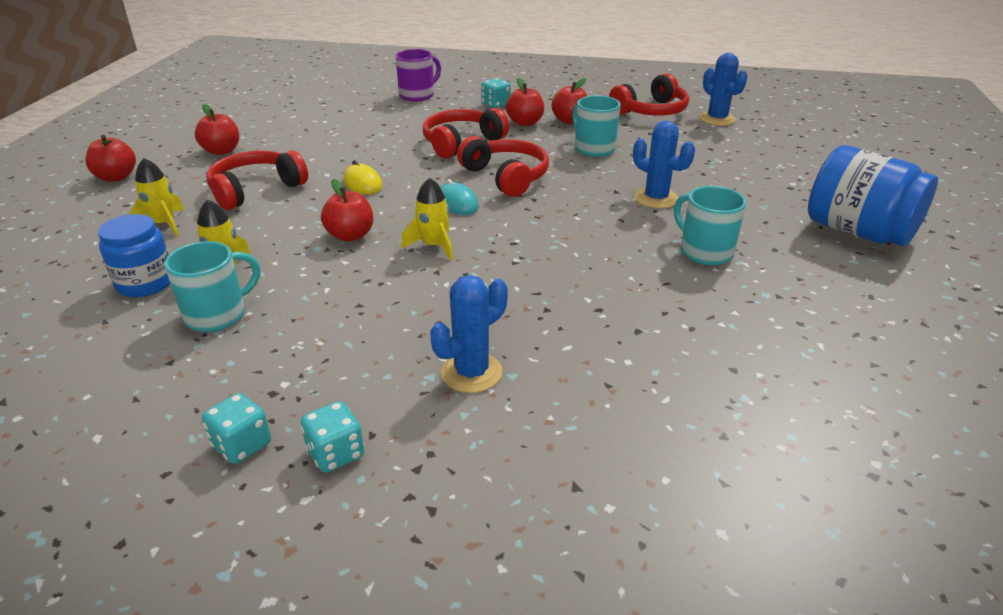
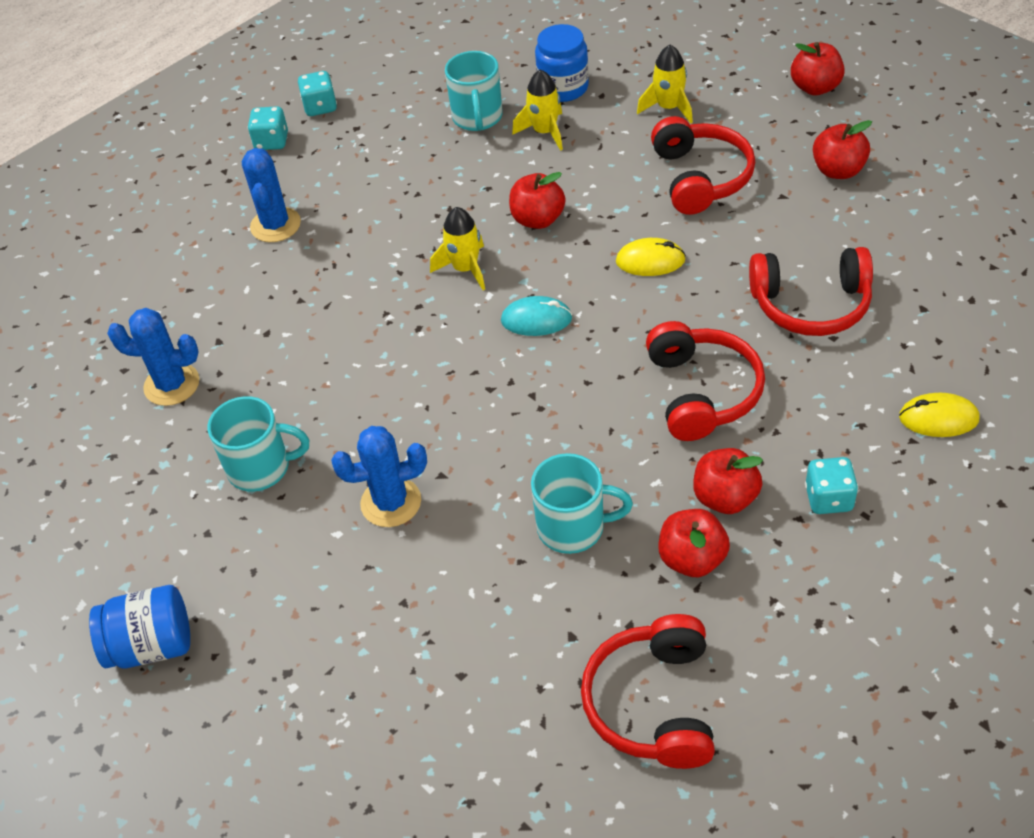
camera: 130 degrees right, 15 degrees up
purple mug [395,49,441,101] -> yellow mouse [899,393,979,437]
red headphones [457,136,549,197] -> red headphones moved to [749,247,873,336]
blue cactus [699,53,748,126] -> blue cactus moved to [107,308,199,406]
blue jar [808,145,938,246] -> blue jar [89,585,190,668], size x0.64

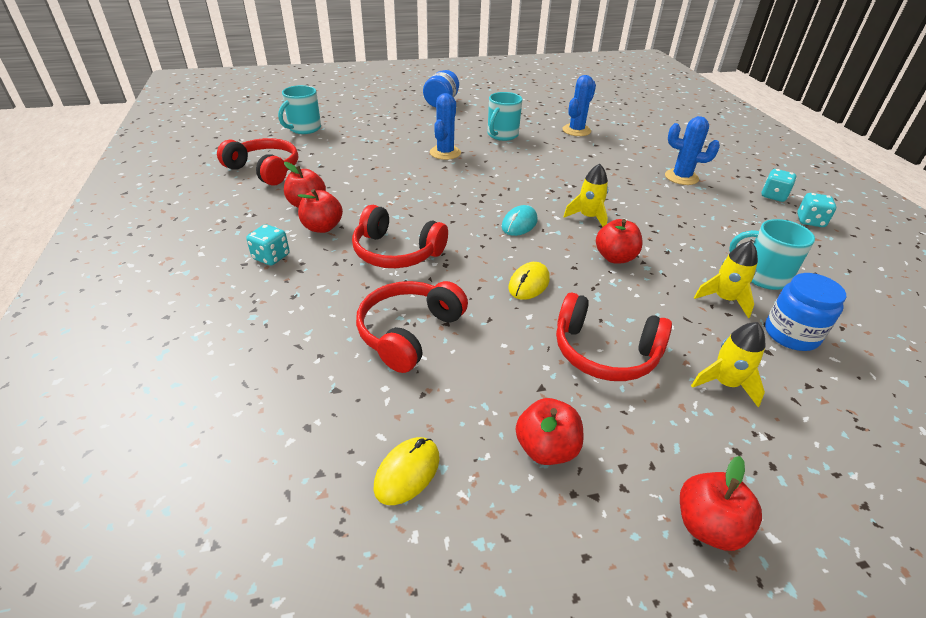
camera: 115 degrees right, 10 degrees down
turquoise mug [531,453,633,554] -> turquoise mug moved to [278,85,321,134]
yellow mouse [899,393,979,437] -> yellow mouse moved to [373,437,440,505]

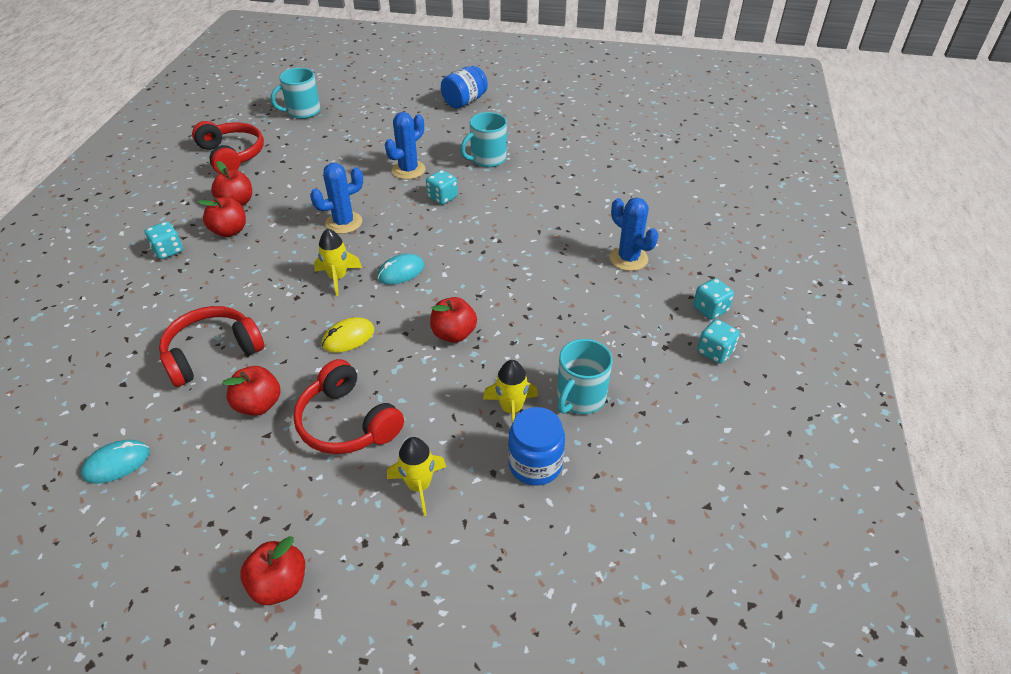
camera: 25 degrees right, 5 degrees up
red headphones [352,205,448,268] -> none
yellow mouse [373,437,440,505] -> turquoise mouse [81,440,150,484]
red apple [516,398,583,465] -> red apple moved to [222,366,280,416]
blue cactus [562,75,596,136] -> blue cactus moved to [310,163,363,234]
yellow rocket [563,164,608,227] -> yellow rocket moved to [314,228,362,296]
turquoise mug [729,219,815,290] -> turquoise mug turned 105 degrees counterclockwise [557,339,613,414]
none -> turquoise dice [426,170,458,205]

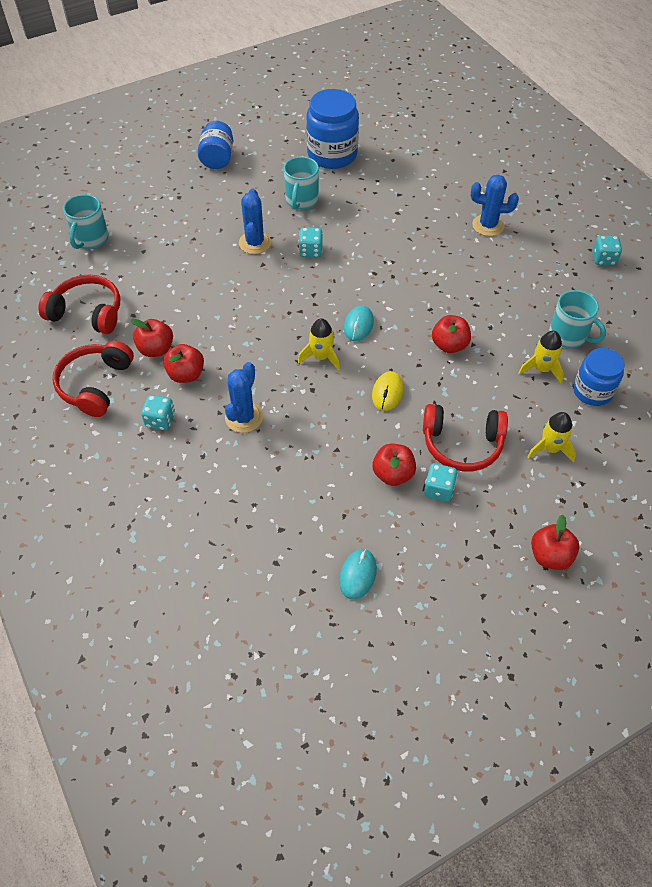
camera: 40 degrees left, 10 degrees up
red headphones [159,306,264,387] -> red headphones moved to [52,341,134,417]
blue cactus [310,163,363,234] -> blue cactus moved to [225,362,263,433]
turquoise mug [557,339,613,414] -> turquoise mug turned 45 degrees counterclockwise [549,290,606,348]
turquoise dice [693,278,734,320] -> turquoise dice moved to [424,463,458,502]
none -> blue jar [306,89,359,169]

